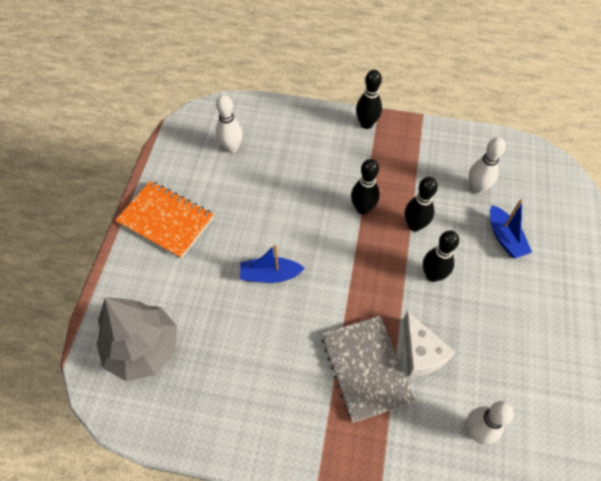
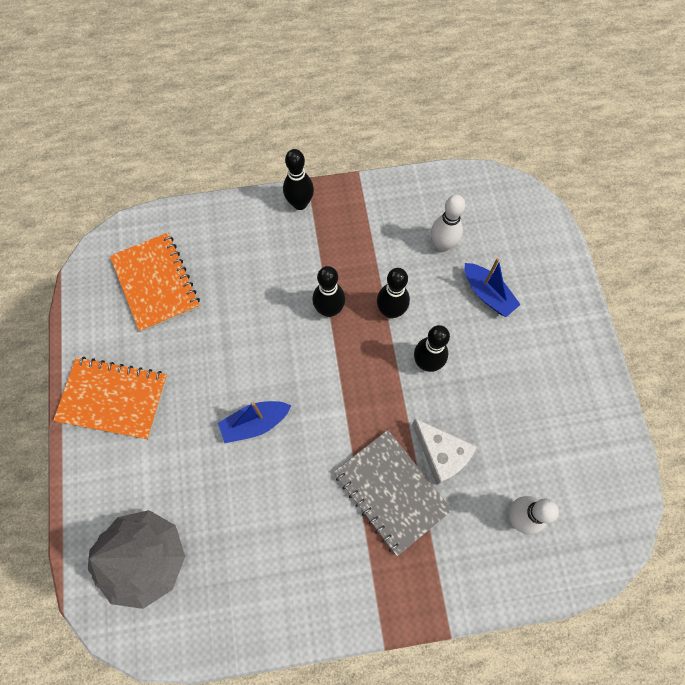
camera: 20 degrees left, 10 degrees up
white bowling pin [216,95,243,153] -> orange notebook [110,233,200,332]

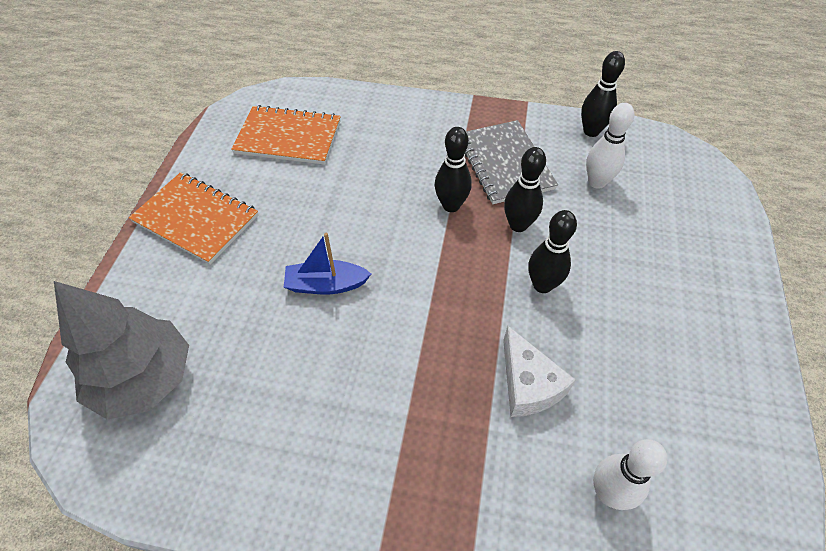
camera: 20 degrees right, 15 degrees down
orange notebook [110,233,200,332] -> orange notebook turned 75 degrees counterclockwise [231,105,341,165]
black bowling pin [283,149,314,210] -> black bowling pin moved to [581,51,625,137]
grey notebook [334,430,452,556] -> grey notebook moved to [465,120,558,204]
blue boat [465,258,521,317] -> none

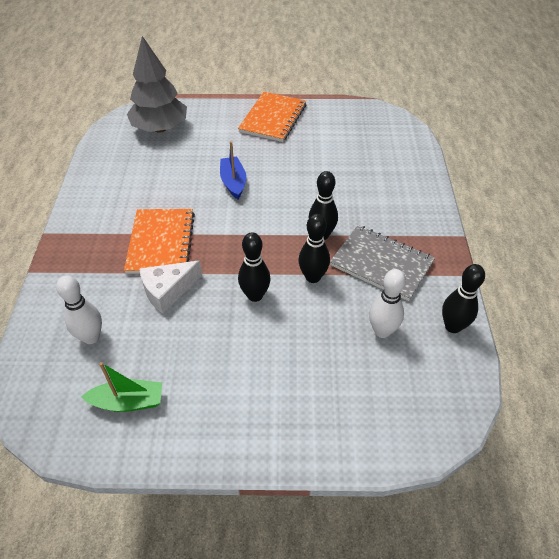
camera: 80 degrees right, 5 degrees down
orange notebook [231,105,341,165] -> orange notebook moved to [124,209,195,274]
grey notebook [465,120,558,204] -> grey notebook turned 60 degrees clockwise [330,225,435,301]
none -> green boat [81,362,162,412]

